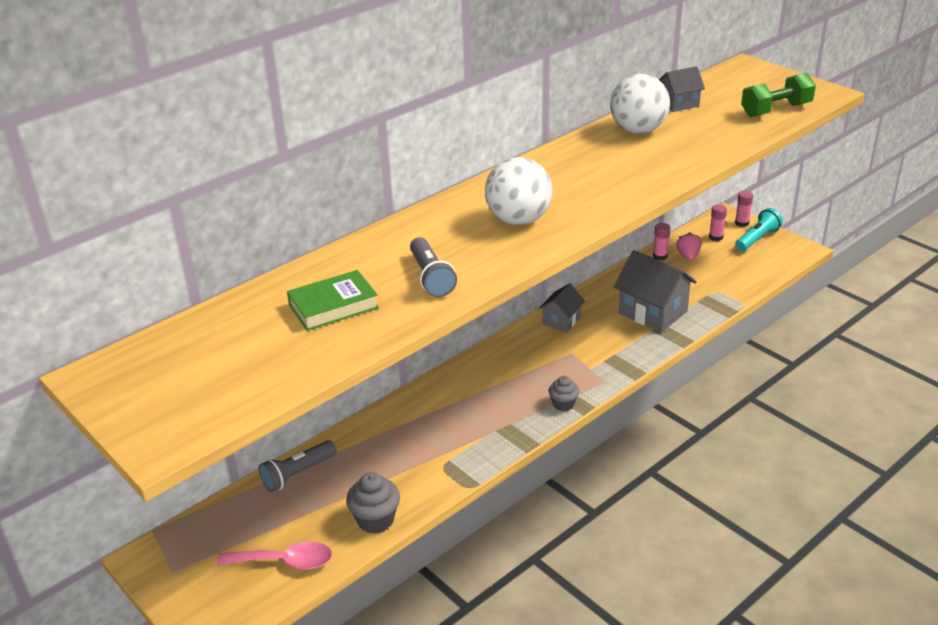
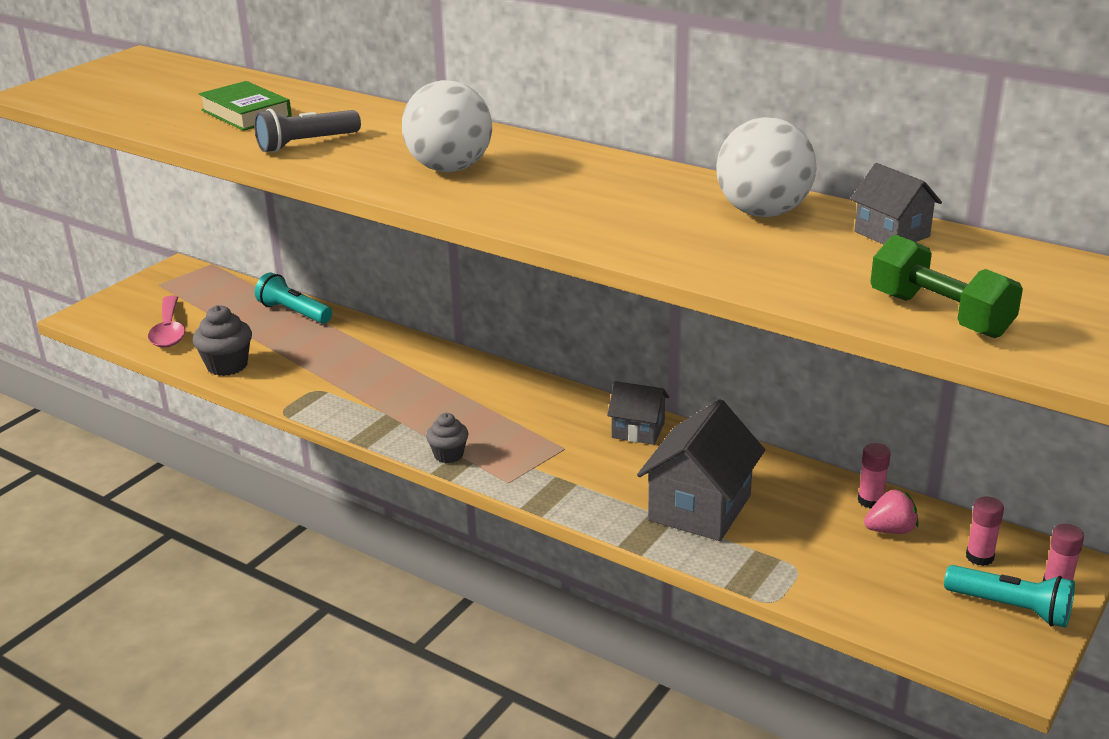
camera: 75 degrees right, 5 degrees down
grey flashlight [259,440,337,492] -> turquoise flashlight [255,272,332,324]

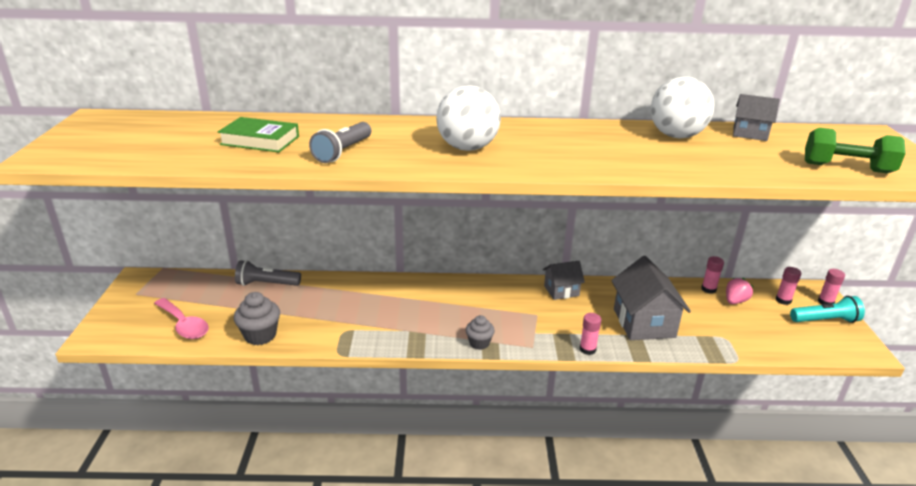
camera: 35 degrees left, 0 degrees up
turquoise flashlight [255,272,332,324] -> grey flashlight [235,260,301,286]
none -> pink glue stick [580,313,601,355]

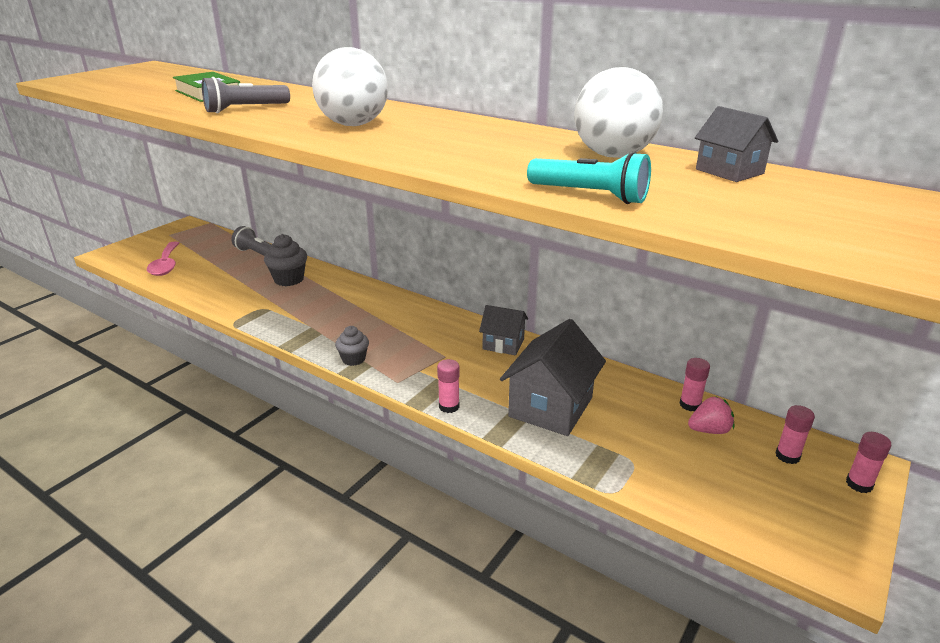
camera: 35 degrees right, 0 degrees up
grey cupcake [234,292,280,345] -> grey cupcake moved to [264,234,307,286]
turquoise flashlight [790,296,865,323] -> turquoise flashlight moved to [527,151,651,204]
green dumbbell [805,128,906,173] -> none

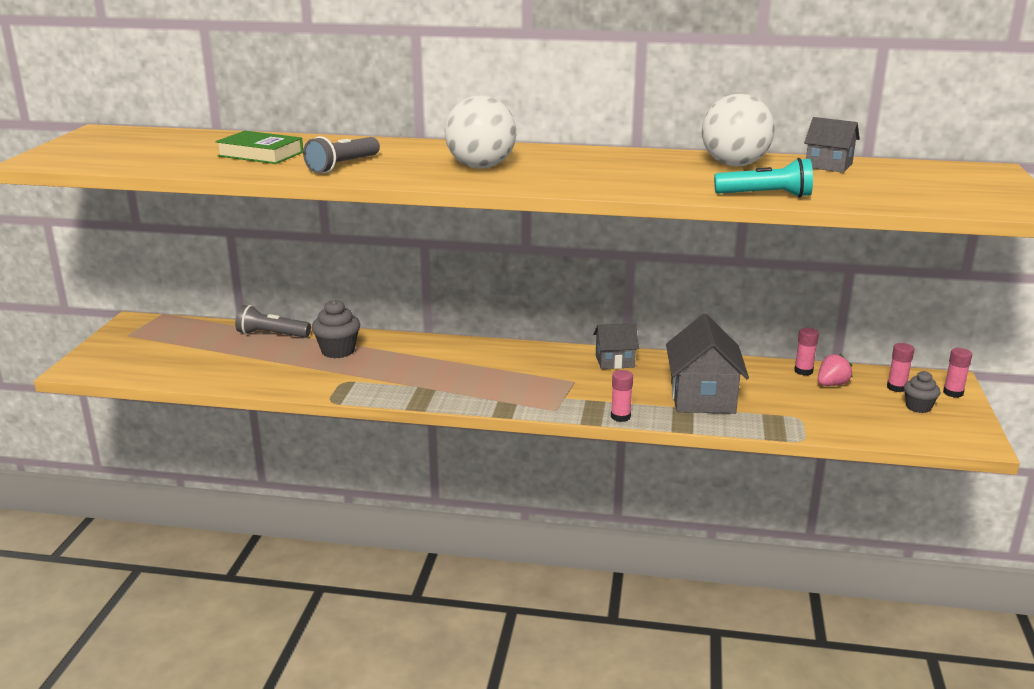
camera: 25 degrees left, 5 degrees down
pink spoon [147,242,179,276] -> none
grey cupcake [335,326,369,366] -> grey cupcake moved to [904,371,940,413]

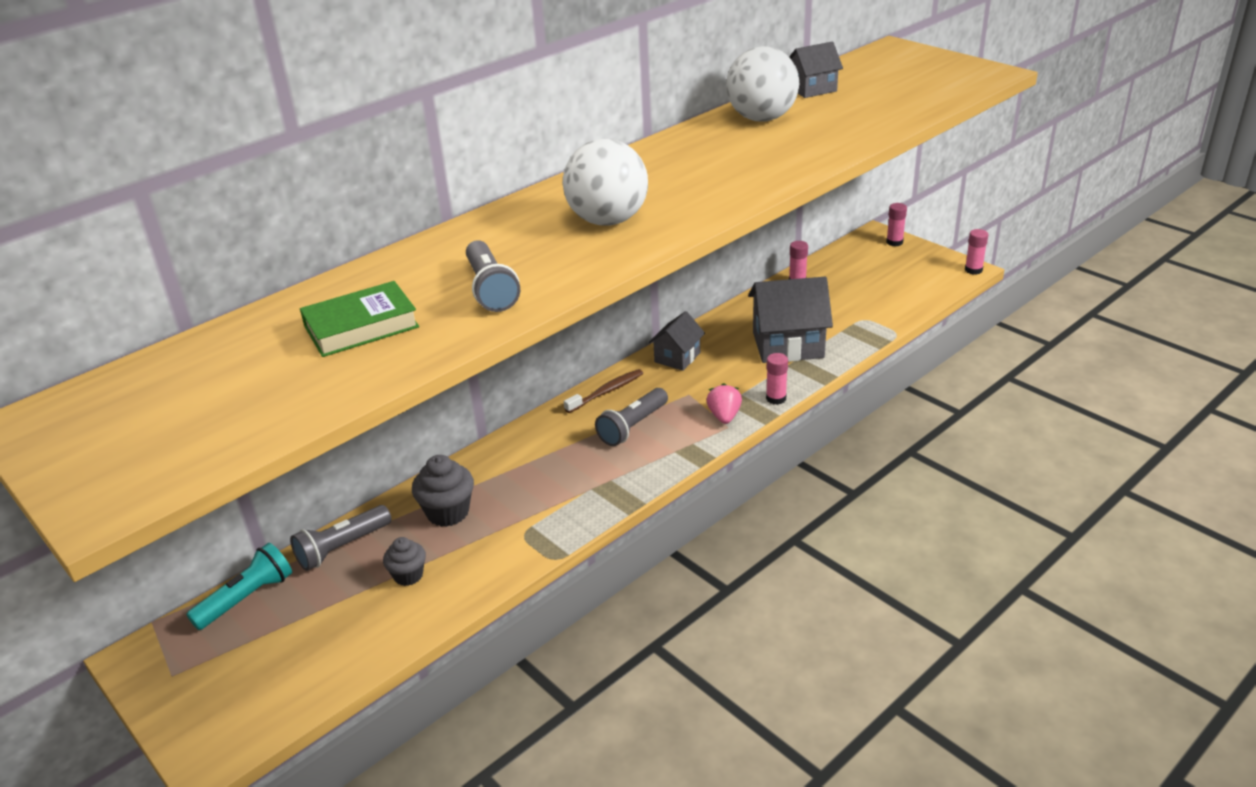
camera: 50 degrees left, 10 degrees up
grey house [666,314,749,414] -> grey house turned 45 degrees counterclockwise [748,277,833,363]
turquoise flashlight [714,158,813,198] -> turquoise flashlight moved to [186,543,292,630]
pink strawberry [818,354,853,386] -> pink strawberry moved to [706,383,742,424]
pink glue stick [887,343,914,392] -> pink glue stick moved to [965,229,988,275]
grey cupcake [904,371,940,413] -> grey cupcake moved to [383,537,426,586]
none -> brown toothbrush [564,369,643,413]
none -> grey flashlight [595,388,668,446]

